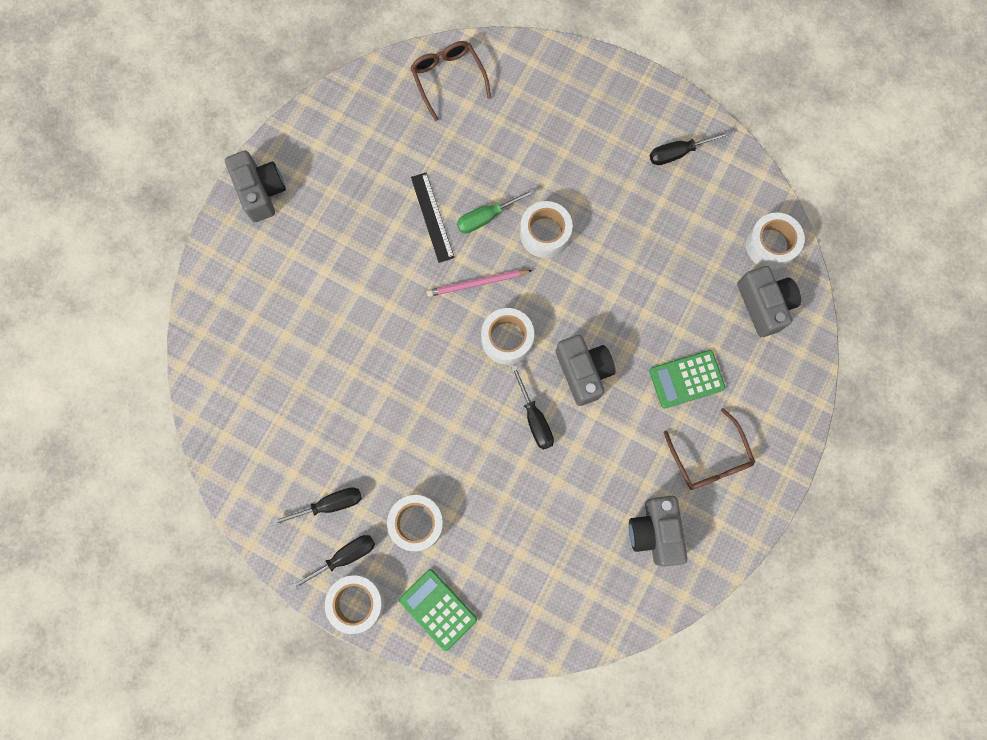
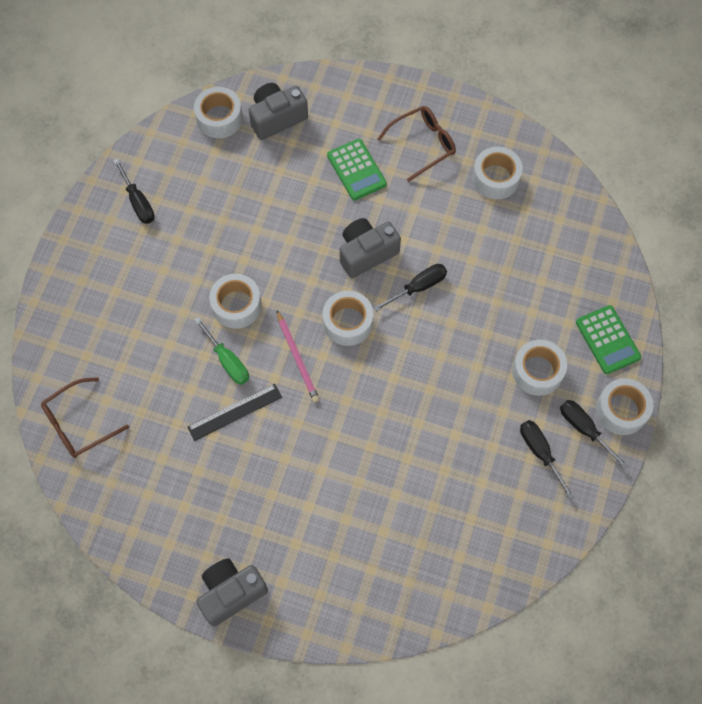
camera: 100 degrees left, 10 degrees down
green calculator [399,569,477,651] -> green calculator turned 60 degrees counterclockwise [576,305,641,374]
grey camera [629,496,687,567] -> white tape [472,147,523,199]

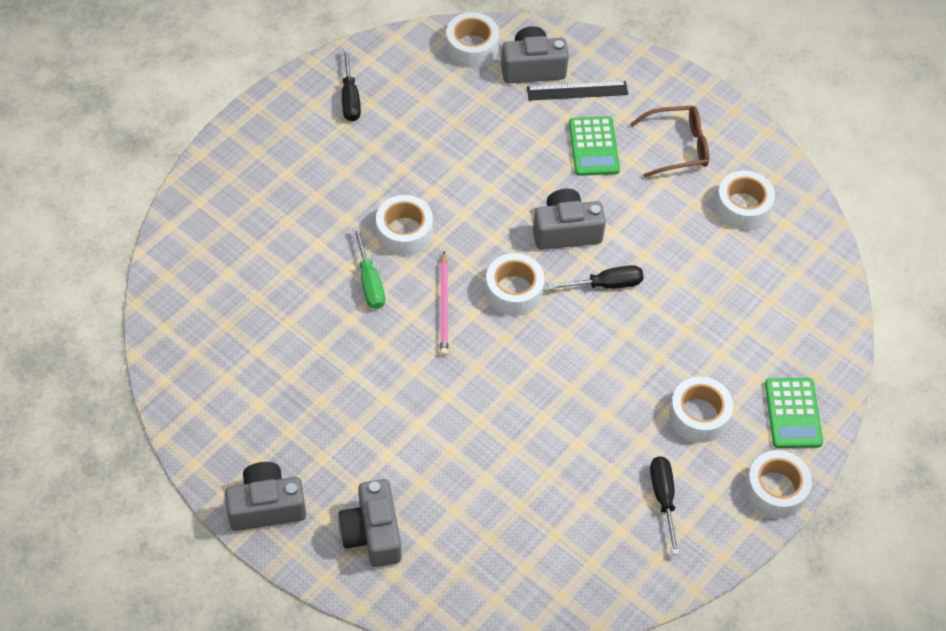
camera: 20 degrees right, 10 degrees down
brown glasses [41,377,129,458] -> none
black ruler [187,384,282,441] -> black ruler moved to [527,81,628,101]
black screwdriver [560,400,628,469] -> none
none -> grey camera [338,479,401,567]

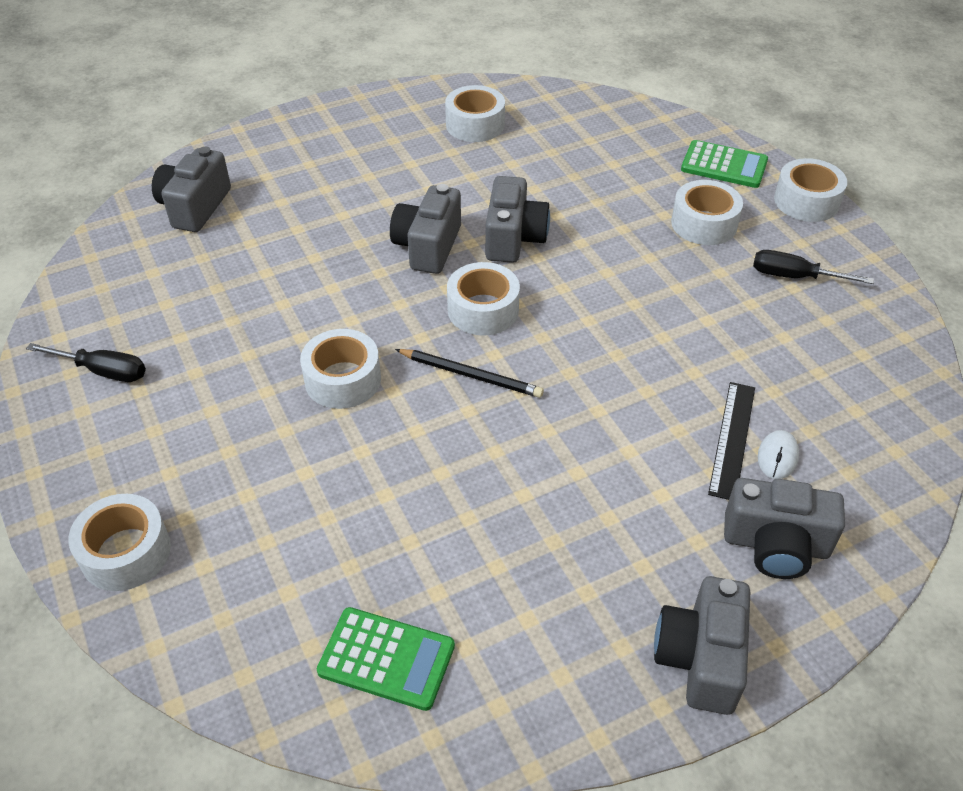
camera: 65 degrees left, 10 degrees down
green screwdriver [353,227,385,309] -> none
pink pencil [440,251,448,356] -> black pencil [395,349,544,398]
white tape [446,12,499,68] -> white tape moved to [68,494,171,591]
black ruler [527,81,628,101] -> black ruler moved to [708,382,755,500]
black screwdriver [548,265,644,290] -> grey camera [485,176,550,263]
green calculator [569,116,620,176] -> green calculator moved to [317,607,455,711]
brown glasses [630,106,709,178] -> none
none -> white mouse [758,430,799,479]

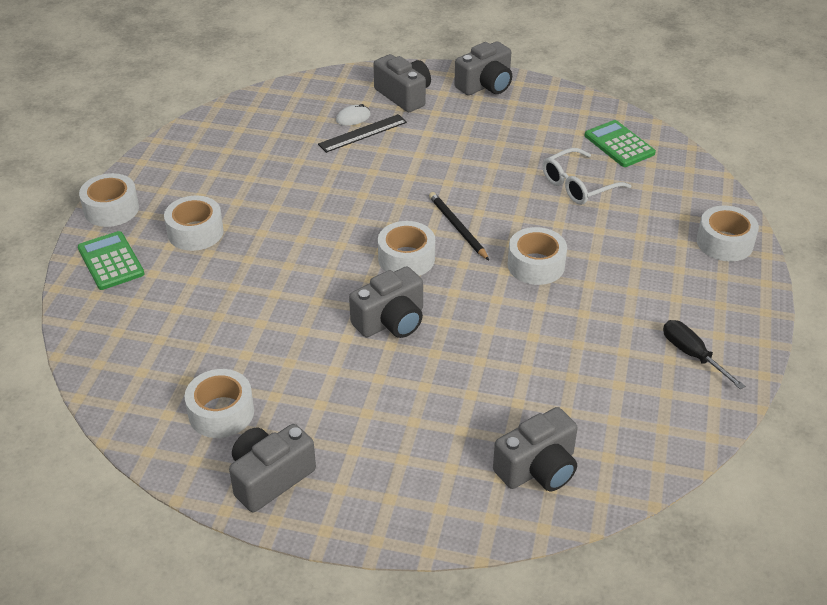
camera: 140 degrees left, 5 degrees down
grey camera [485,176,550,263] -> grey camera moved to [229,424,316,512]
black screwdriver [753,250,874,284] -> none
none -> white glasses [542,148,632,205]

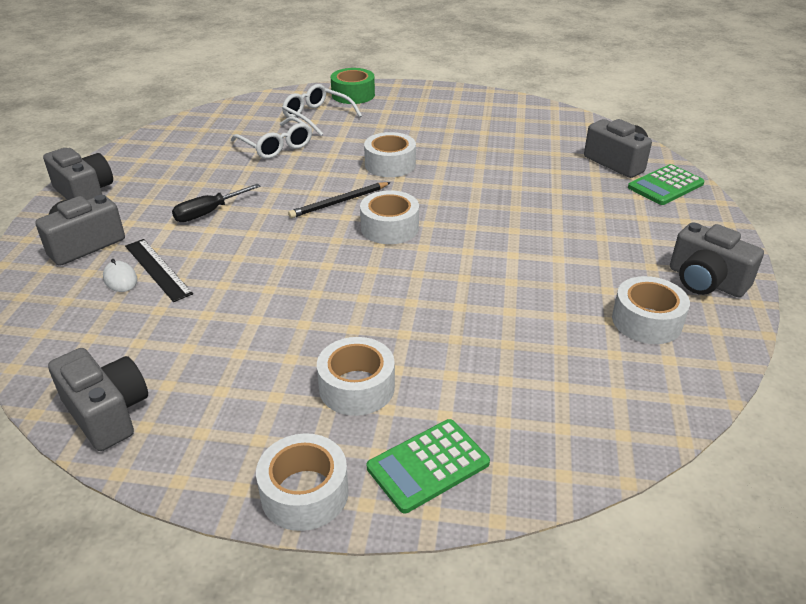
camera: 95 degrees left, 5 degrees down
grey camera [349,266,423,338] -> grey camera moved to [48,348,148,451]
green calculator [584,120,656,167] -> green calculator moved to [628,164,704,205]
black screwdriver [663,320,745,389] -> black screwdriver moved to [172,184,261,222]
white tape [696,206,759,261] -> green tape [331,68,375,104]
none -> white glasses [282,84,362,136]

